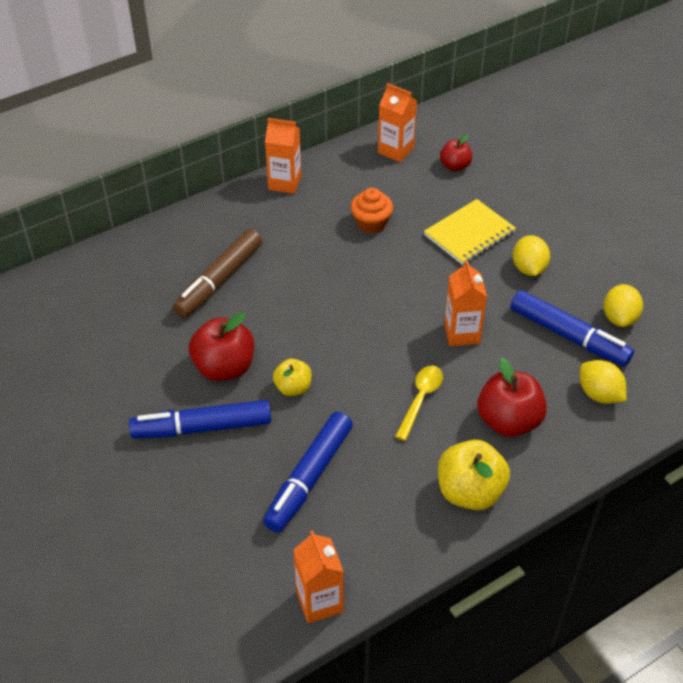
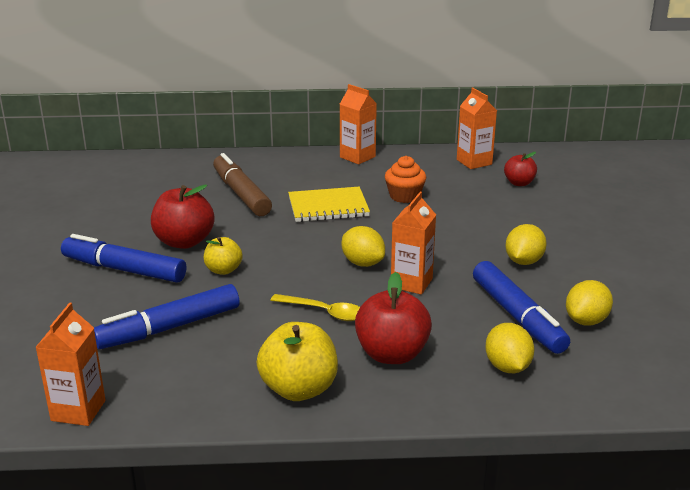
camera: 30 degrees right, 20 degrees down
brown marker [173,229,262,318] -> brown marker turned 90 degrees clockwise [213,153,272,216]
yellow spoon [395,366,443,441] -> yellow spoon turned 60 degrees clockwise [270,294,360,321]
yellow notebook [424,199,516,265] -> yellow notebook moved to [288,187,370,222]
none -> yellow lemon [342,226,385,267]

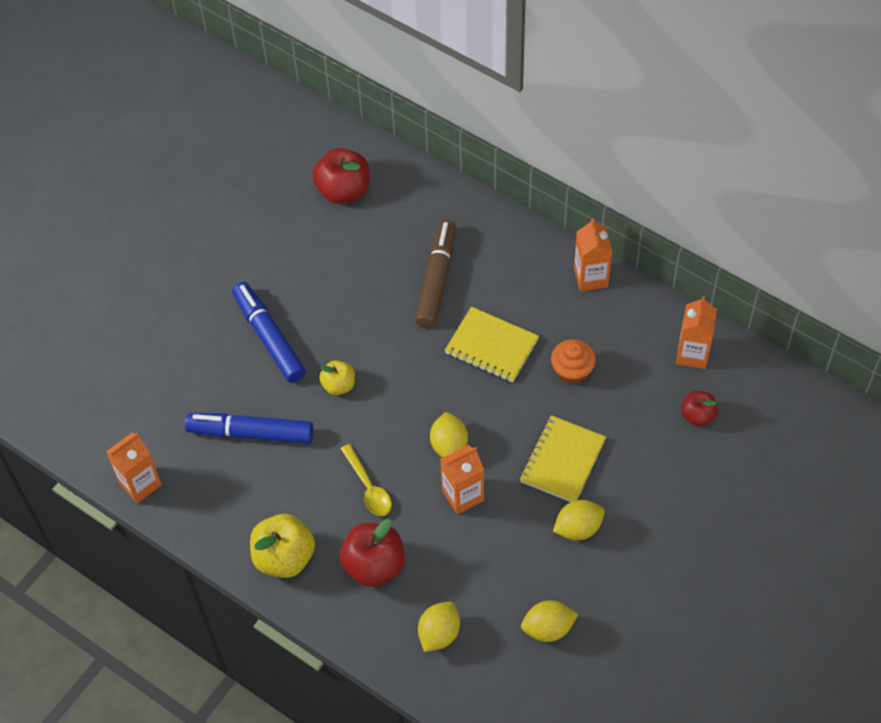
camera: 40 degrees right, 30 degrees up
red apple [151,185,215,249] -> red apple moved to [313,148,370,204]
blue marker [473,261,570,354] -> none
none -> yellow notebook [520,415,606,502]

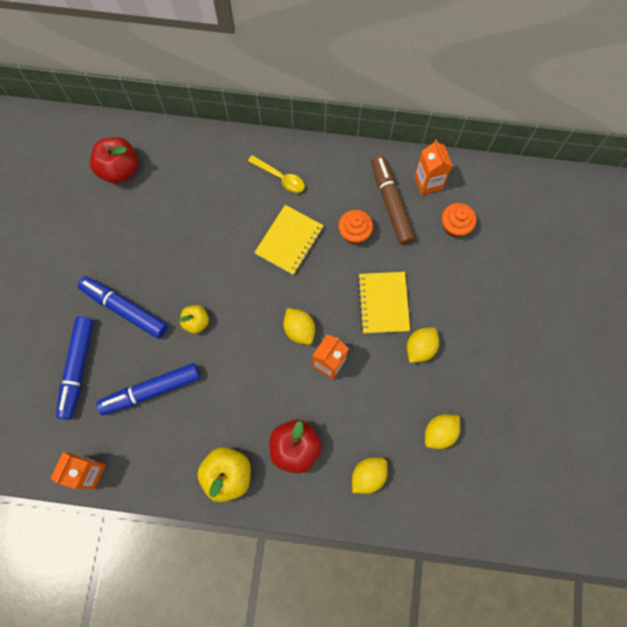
camera: 30 degrees left, 15 degrees up
yellow spoon [340,444,392,516] -> yellow spoon moved to [248,155,305,193]
brown marker [415,219,456,328] -> brown marker moved to [371,155,415,245]
yellow lemon [418,602,460,652] -> yellow lemon turned 45 degrees clockwise [352,457,388,494]
yellow notebook [445,306,539,383] -> yellow notebook turned 60 degrees counterclockwise [254,205,324,275]
orange carton [574,218,612,292] -> none
red apple [681,391,718,426] -> orange cupcake [442,203,476,237]
none -> blue marker [56,316,94,420]

